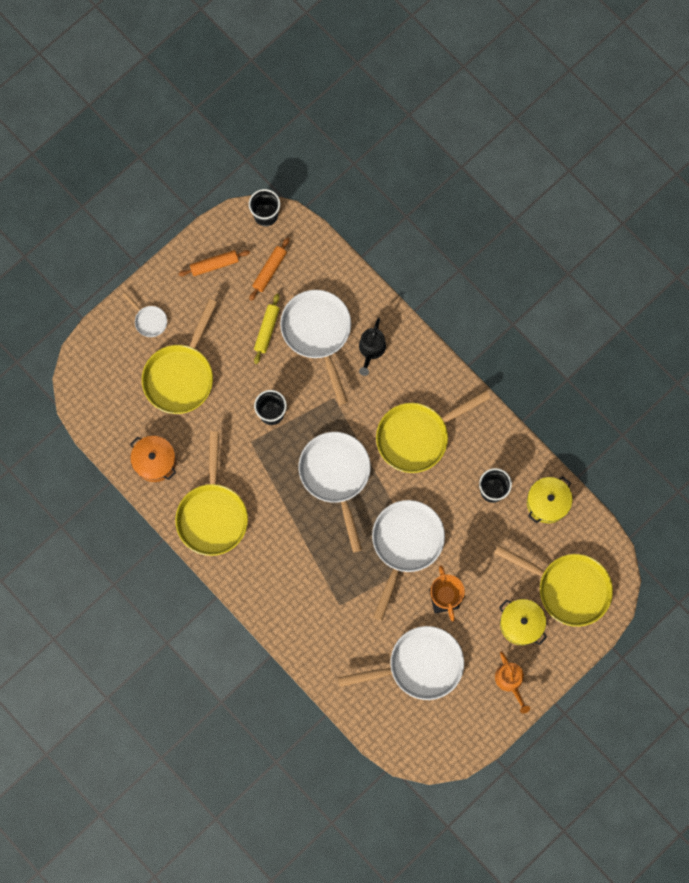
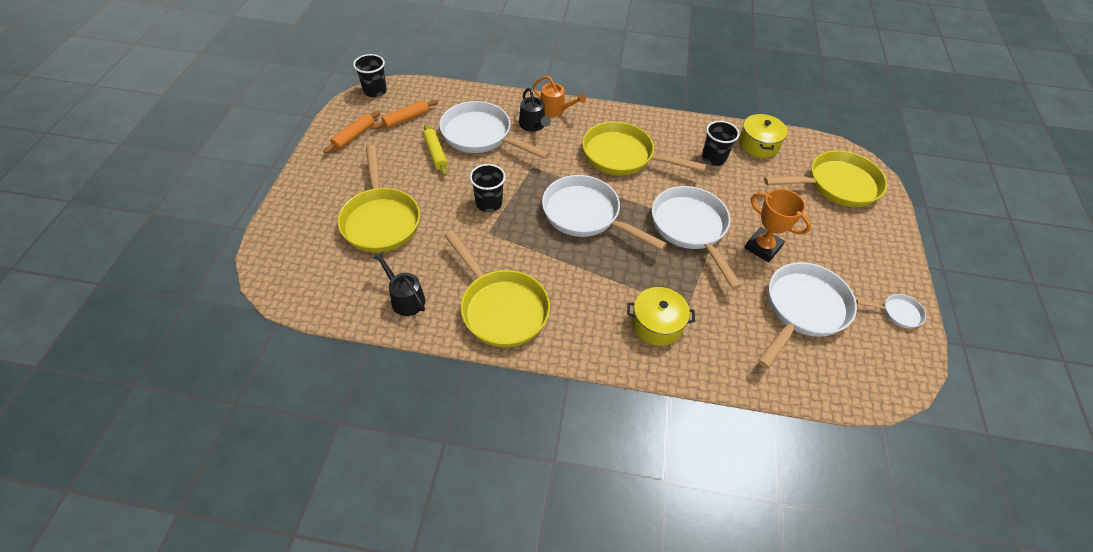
camera: 40 degrees left, 25 degrees down
white pan [122,292,167,337] -> white pan moved to [856,294,926,328]
orange pot [130,436,176,482] -> black watering can [373,252,425,316]
orange rolling pin [249,237,290,301] -> orange rolling pin turned 60 degrees clockwise [372,100,438,129]
yellow pan [376,390,491,473] -> yellow pan turned 90 degrees clockwise [582,121,706,175]
orange watering can [495,651,530,714] -> orange watering can moved to [532,76,586,117]
yellow pot [499,599,547,646] -> yellow pot moved to [627,287,695,346]

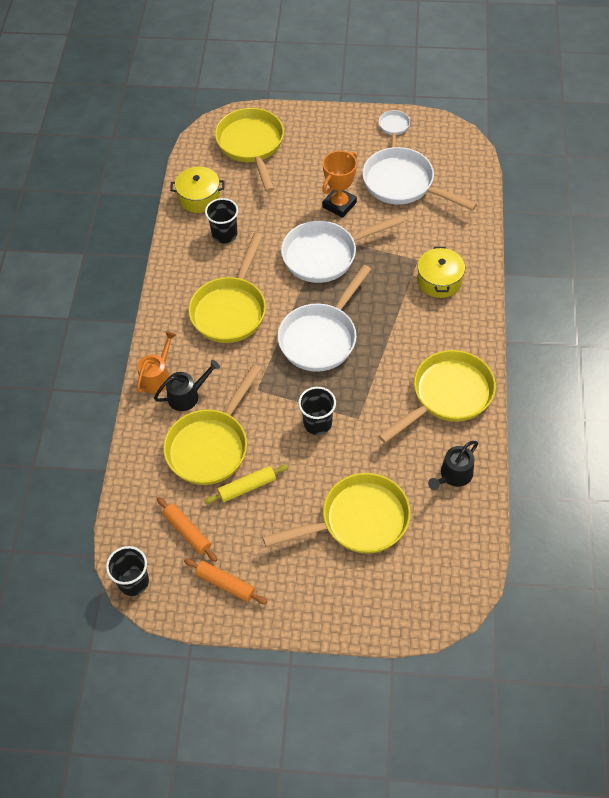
camera: 90 degrees left, 5 degrees up
white pan [439,101,550,159] -> yellow pan [163,364,261,485]

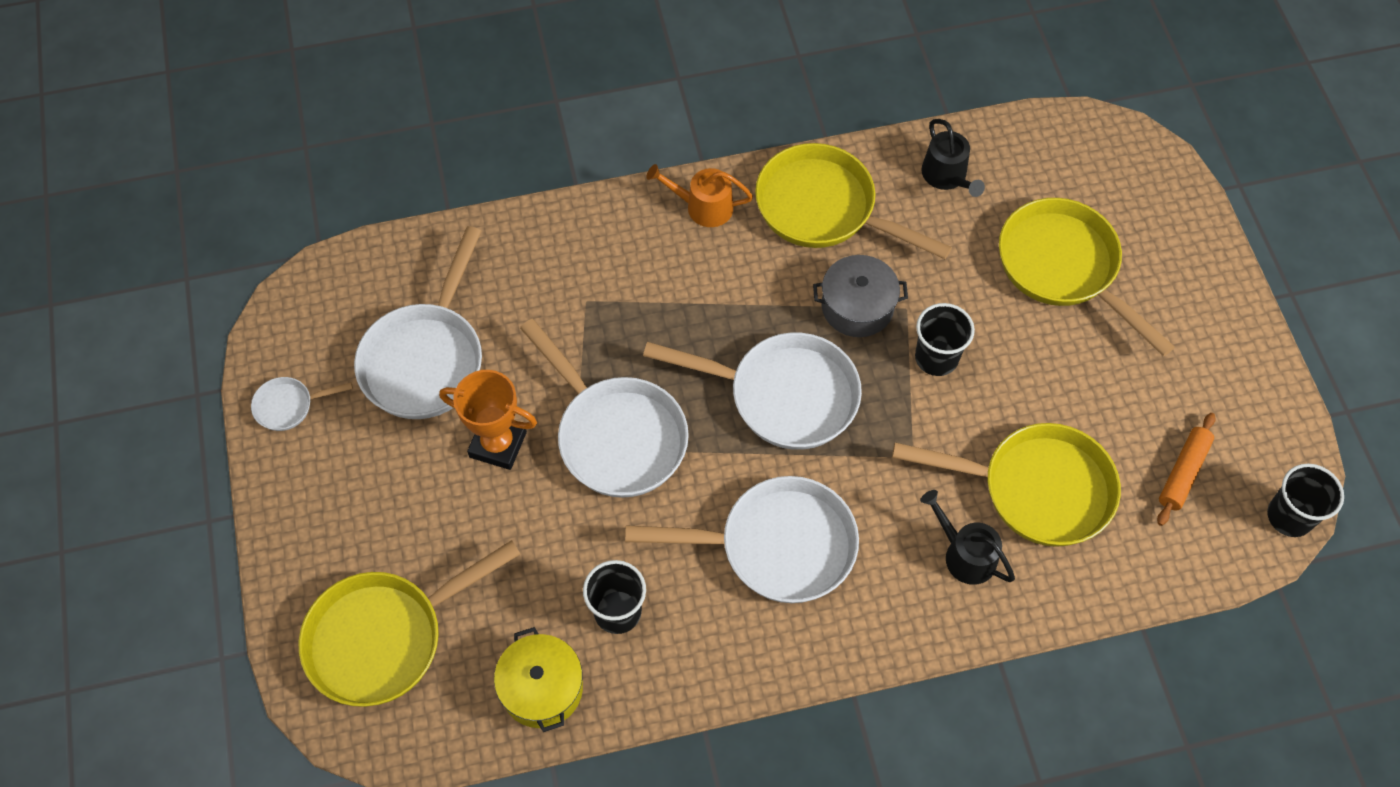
camera: 110 degrees left, 5 degrees up
orange watering can [136,331,176,394] -> orange watering can moved to [646,164,753,227]
orange rolling pin [184,559,267,604] -> none
yellow pan [188,233,266,343] -> white pan [625,476,859,603]
yellow rolling pin [204,465,288,504] -> none
yellow pot [417,247,465,298] -> none
black watering can [428,441,478,490] -> black watering can turned 45 degrees clockwise [921,119,985,197]
none -> grey pot [813,255,908,337]

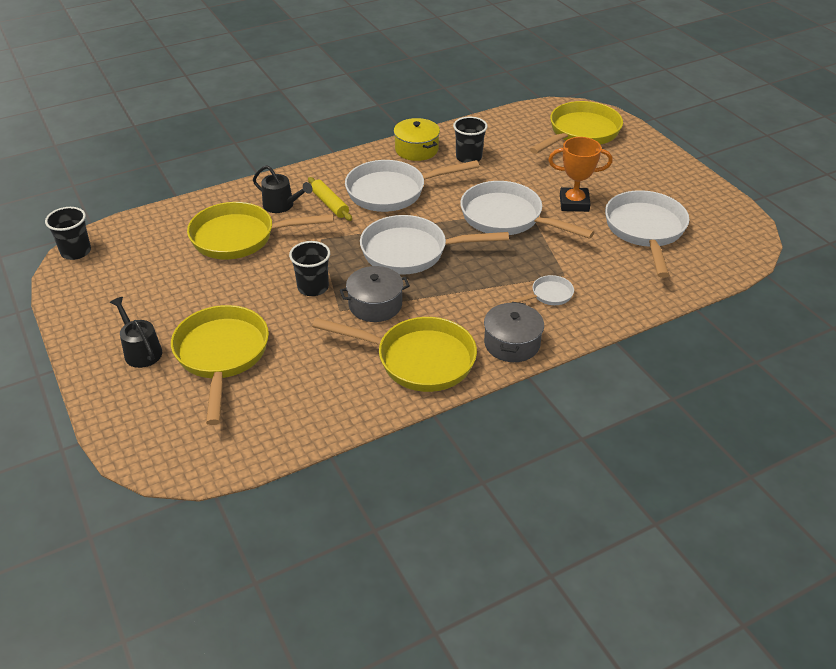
camera: 165 degrees right, 20 degrees down
white pan [251,377,353,431] -> white pan moved to [509,275,574,305]
yellow pot [494,627,583,732] -> yellow pot moved to [394,118,440,161]
orange watering can [646,164,753,227] -> grey pot [484,302,544,362]
black watering can [921,119,985,197] -> black watering can moved to [110,297,162,368]
yellow pan [999,198,1175,356] -> yellow pan turned 135 degrees counterclockwise [171,305,269,425]
orange rolling pin [1157,413,1216,526] -> none
none -> yellow rolling pin [308,177,352,221]

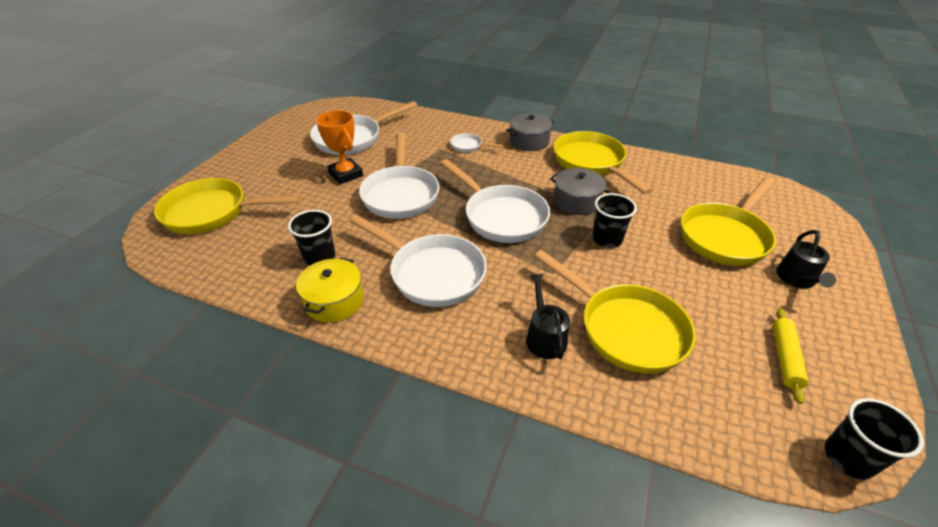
camera: 130 degrees left, 0 degrees up
yellow rolling pin [308,177,352,221] -> yellow rolling pin moved to [773,308,809,404]

